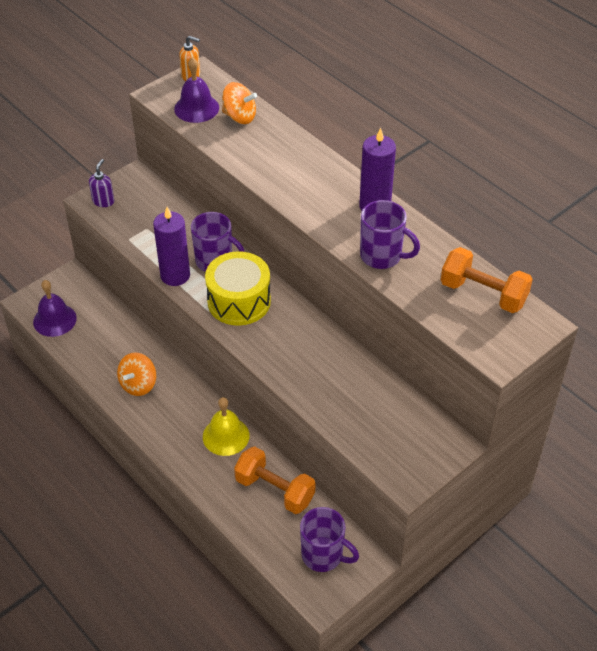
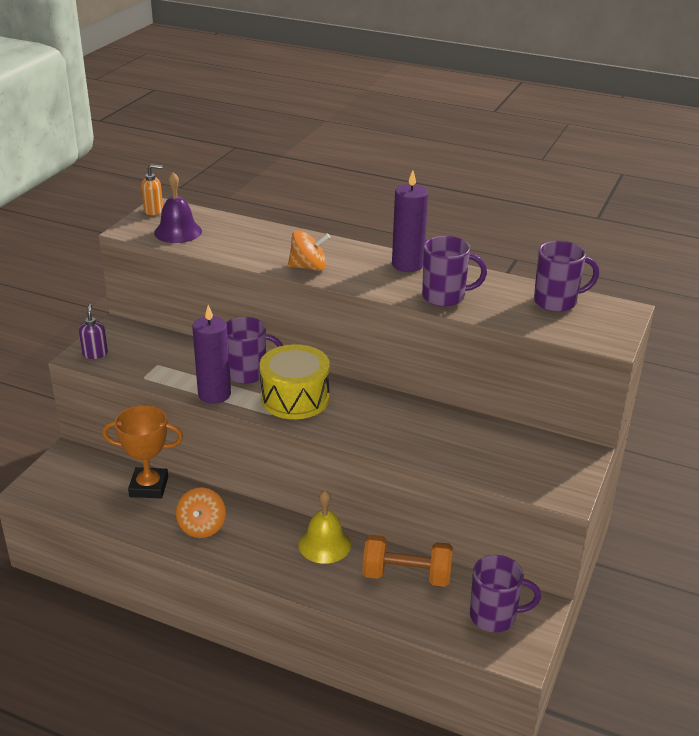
camera: 25 degrees left, 15 degrees down
purple bell [33,280,77,337] -> none
orange spinning top [222,82,257,124] -> orange spinning top moved to [288,230,330,271]
orange dumbbell [441,247,533,313] -> purple mug [534,241,599,312]
none -> orange trophy [102,405,183,498]

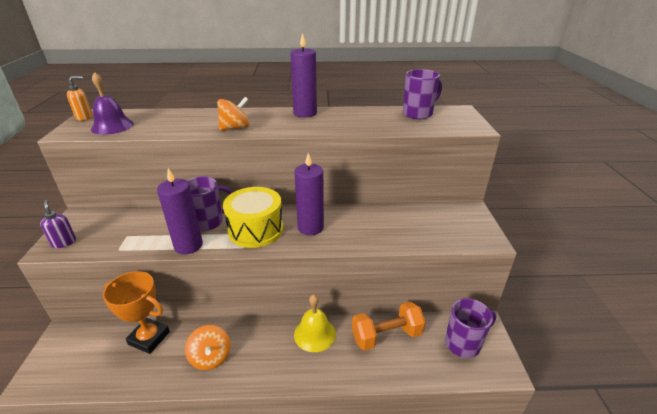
camera: 25 degrees left, 0 degrees up
orange trophy [102,405,183,498] -> orange trophy turned 45 degrees clockwise [103,271,170,354]
purple mug [422,236,487,307] -> none
none -> purple candle [294,153,324,235]

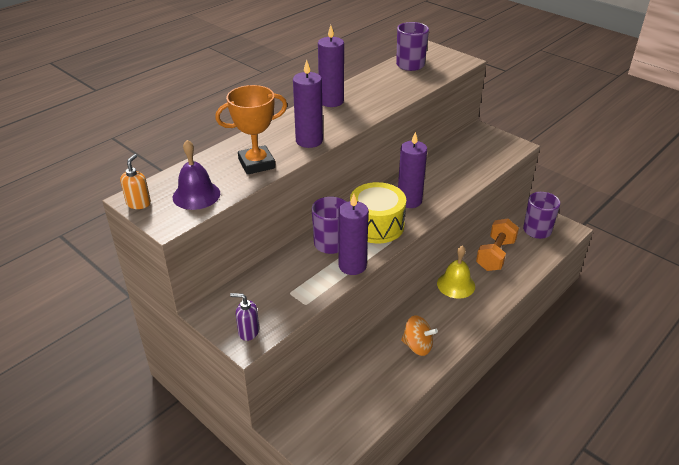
camera: 45 degrees left, 5 degrees up
orange trophy [103,271,170,354] -> orange trophy moved to [215,85,287,175]
orange spinning top [217,97,249,130] -> purple candle [293,60,323,148]

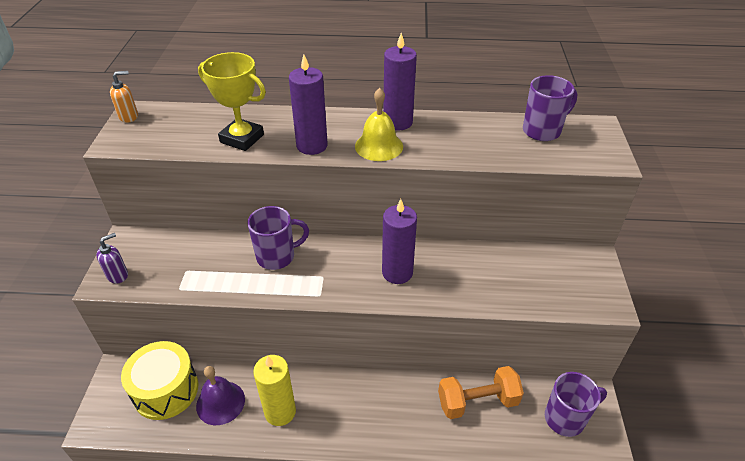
camera: 50 degrees right, 5 degrees up
purple bell [173,140,220,210] -> purple bell moved to [196,366,245,425]
orange trophy [215,85,287,175] -> yellow trophy [198,52,266,151]
purple soap dispenser [230,293,259,341] -> purple soap dispenser turned 75 degrees clockwise [96,233,128,284]
purple candle [339,194,369,275] -> none
yellow drum [350,182,406,243] -> yellow drum moved to [121,341,198,420]
orange spinning top [401,315,438,356] -> yellow candle [253,355,296,426]
yellow bell [437,246,475,299] -> yellow bell moved to [355,88,403,161]

